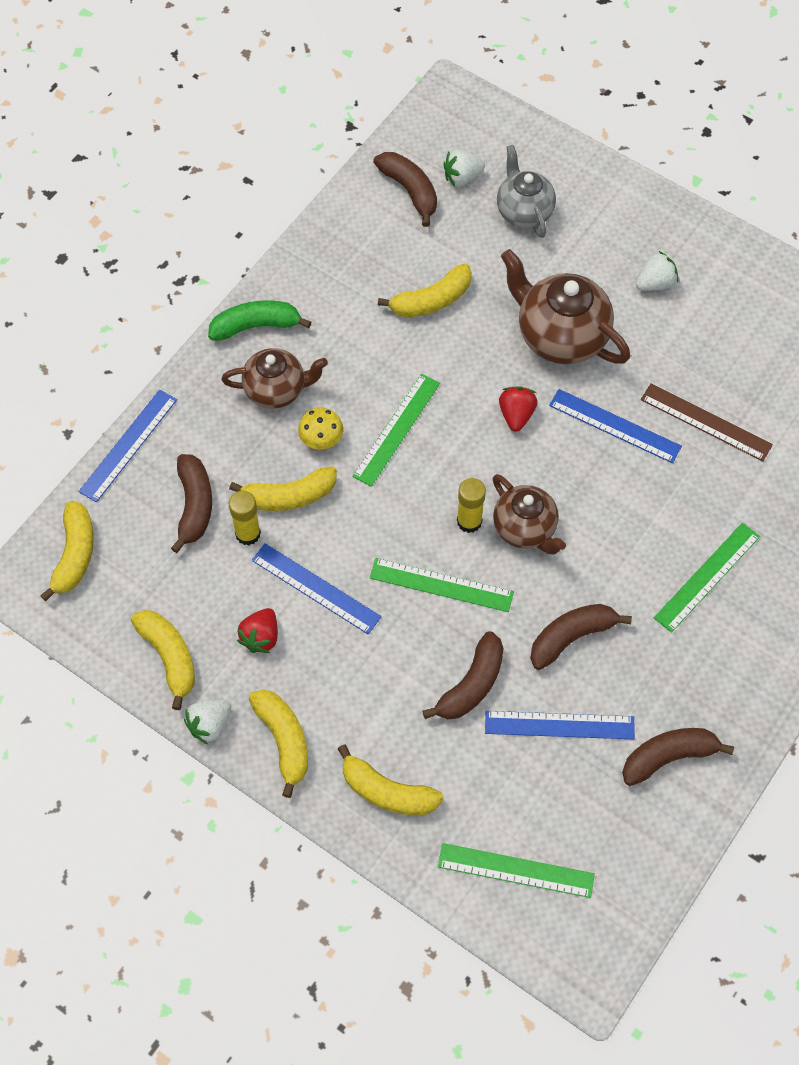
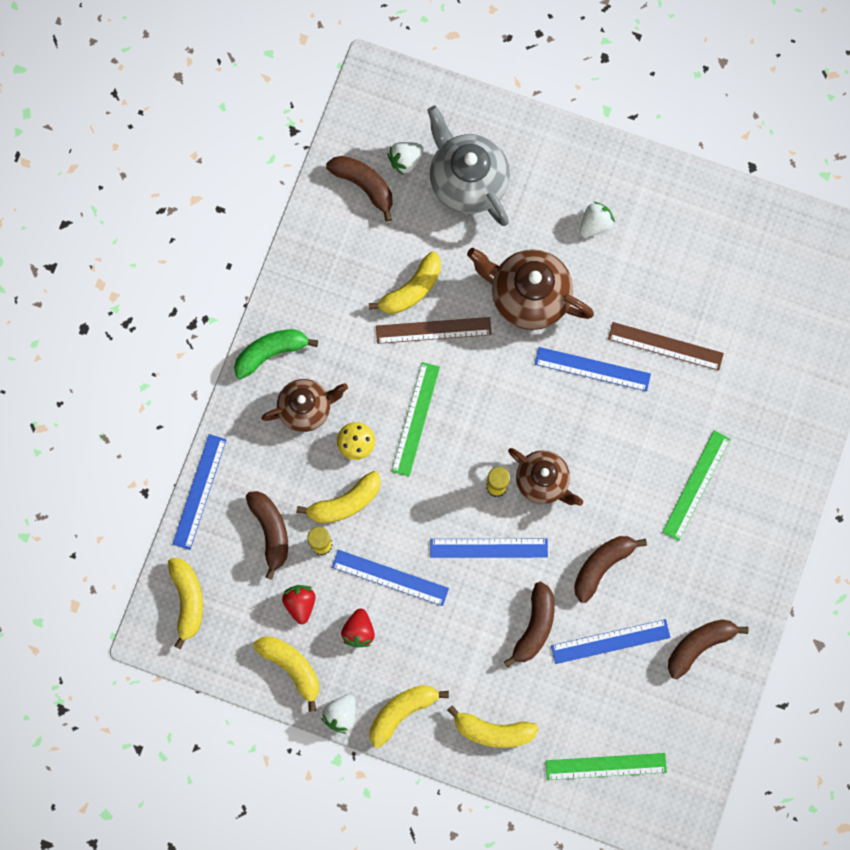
camera: 15 degrees left, 15 degrees up
yellow banana [249,689,308,798] -> yellow banana turned 90 degrees counterclockwise [370,685,449,748]
green ruler [370,558,514,612] -> blue ruler [430,539,548,558]
grey teapot [497,145,556,238] -> grey teapot [427,106,510,226], size x1.52
red strawberry [499,386,538,432] -> red strawberry moved to [282,585,316,624]
none -> brown ruler [376,317,492,344]

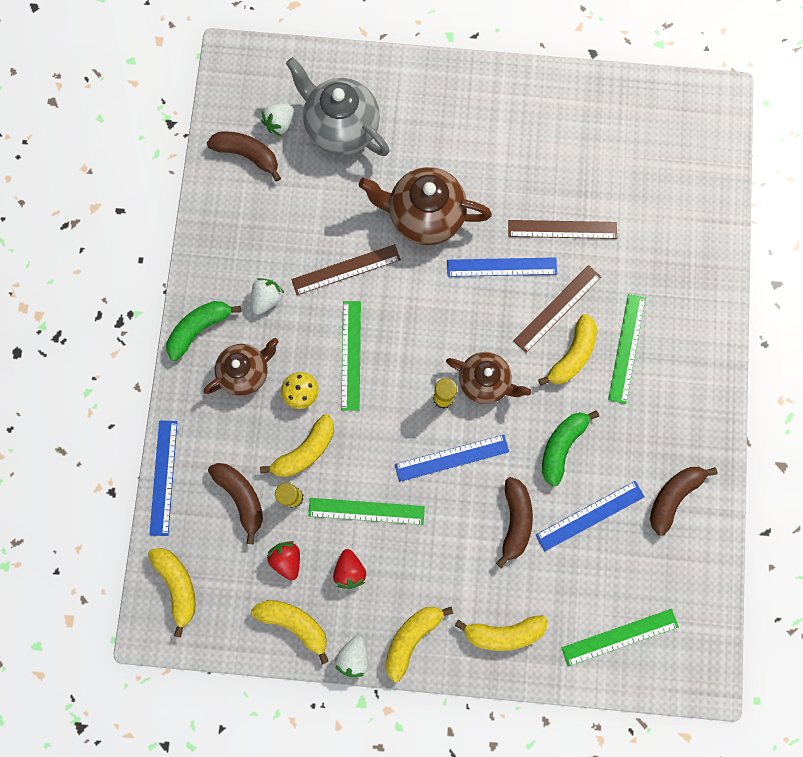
camera: 15 degrees left, 0 degrees up
blue ruler [332,550,449,606] -> green ruler [308,498,425,525]
yellow banana [369,252,441,314] -> yellow banana moved to [538,314,597,386]
brown banana [574,536,647,603] -> green banana [542,410,599,487]
white strawberry [580,202,615,237] -> white strawberry moved to [251,278,284,315]
none -> brown ruler [513,265,601,353]

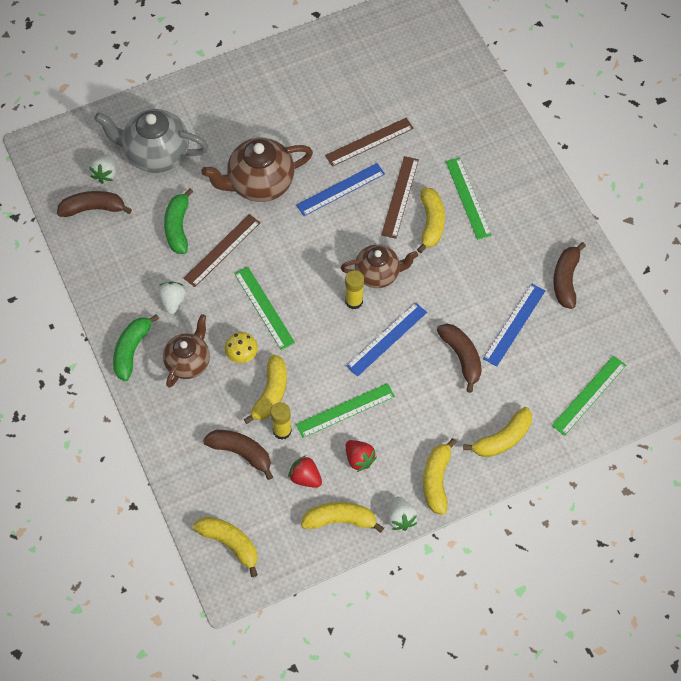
camera: 30 degrees left, 15 degrees down
blue ruler [149,420,178,536] -> none
green banana [542,410,599,487] -> green banana moved to [164,188,193,254]

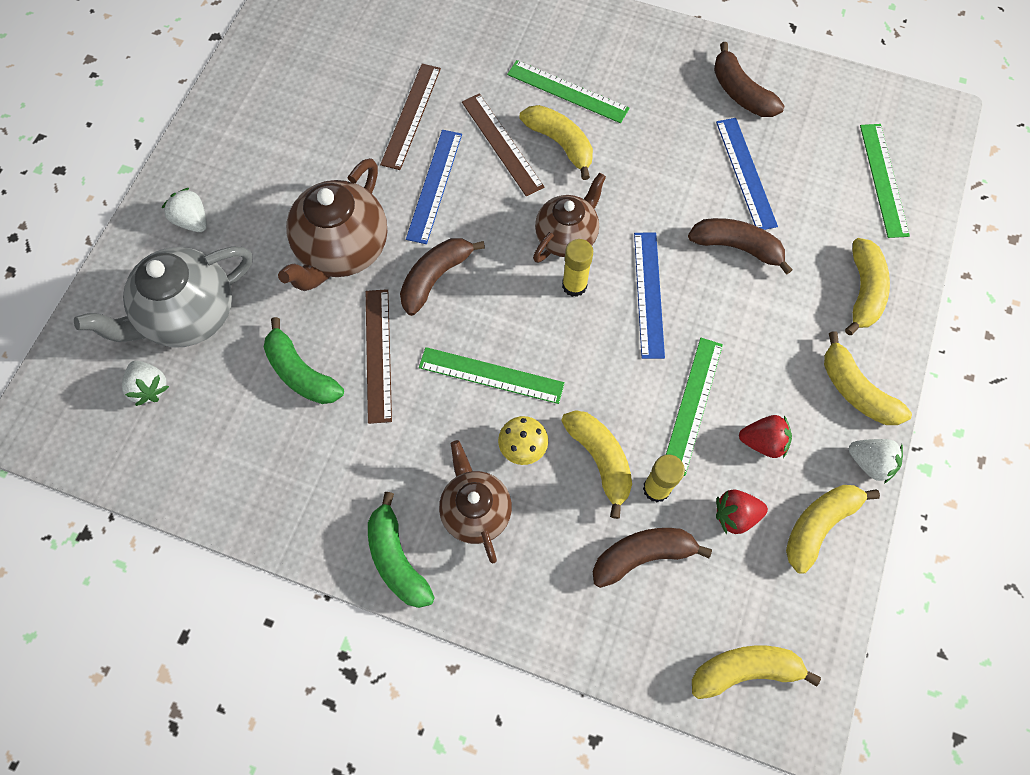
camera: 45 degrees left, 5 degrees up
brown banana [57,191,132,217] -> brown banana moved to [400,238,485,316]
white strawberry [158,282,186,314] -> white strawberry moved to [162,188,207,232]

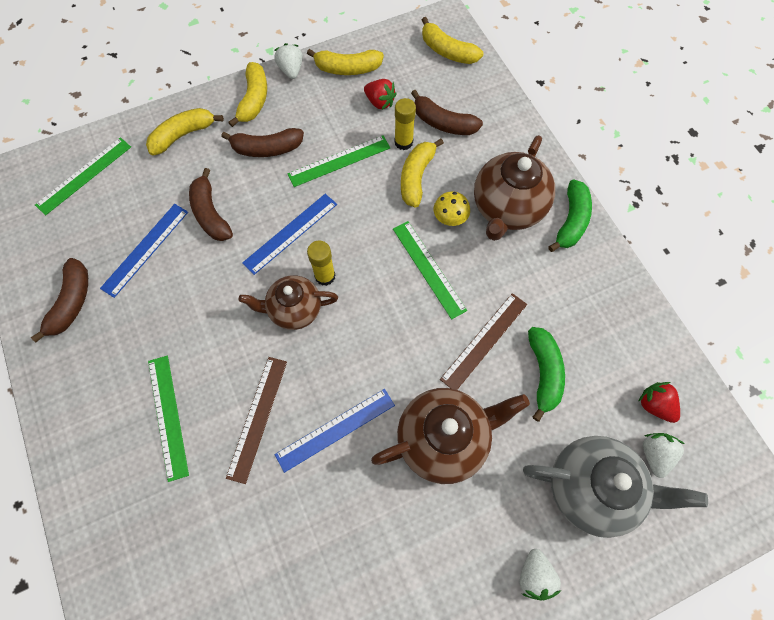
camera: 135 degrees left, 0 degrees up
brown ruler [380,64,441,170] -> none
brown banana [400,238,485,316] -> brown banana moved to [221,128,304,157]
brown teapot [439,440,512,563] -> brown teapot [474,135,555,241], size x1.52
yellow banana [519,105,593,180] -> none
red strawberry [739,415,792,458] -> red strawberry moved to [638,382,680,423]

